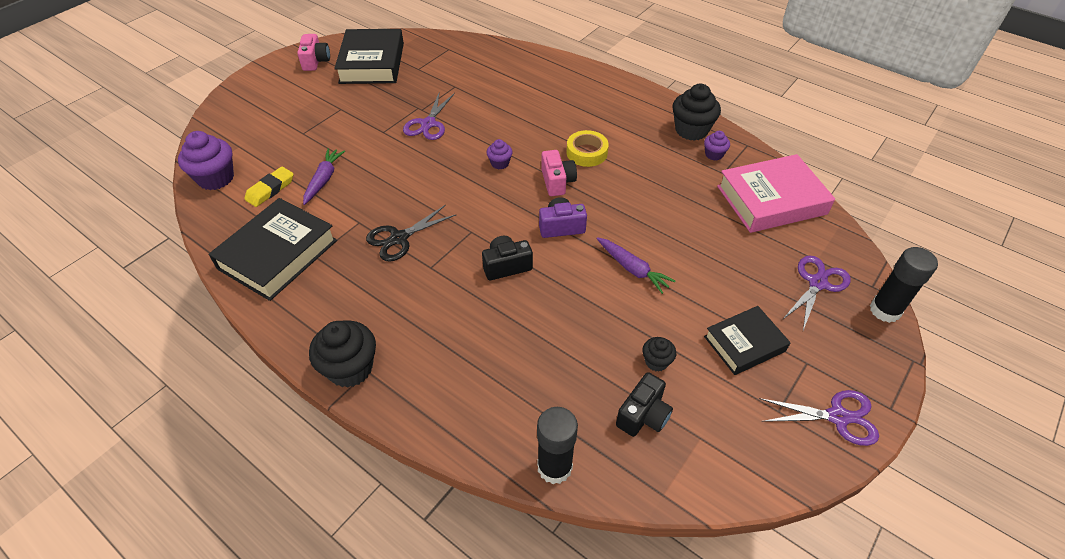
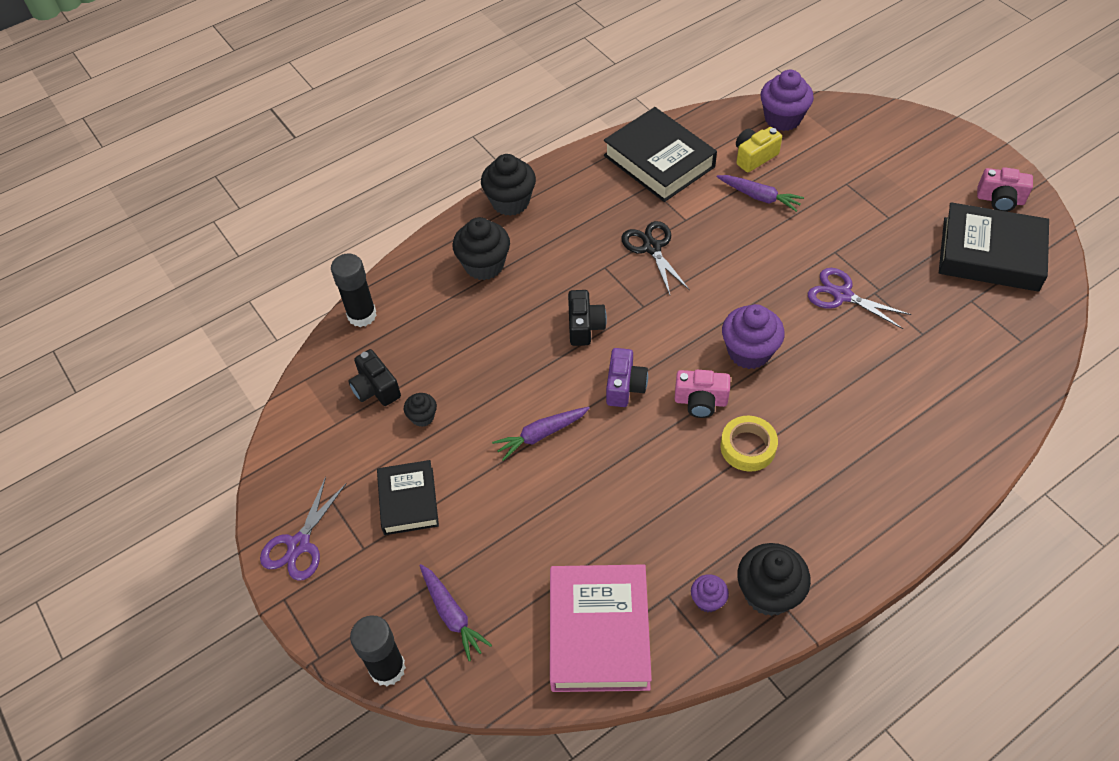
camera: 110 degrees right, 5 degrees up
yellow eraser [244,167,294,207] -> yellow camera [736,127,782,173]
purple cupcake [486,139,513,169] -> purple cupcake [722,304,785,369], size x1.90
purple scissors [782,255,851,330] -> purple carrot [419,564,492,661]
none -> black cupcake [452,217,510,280]

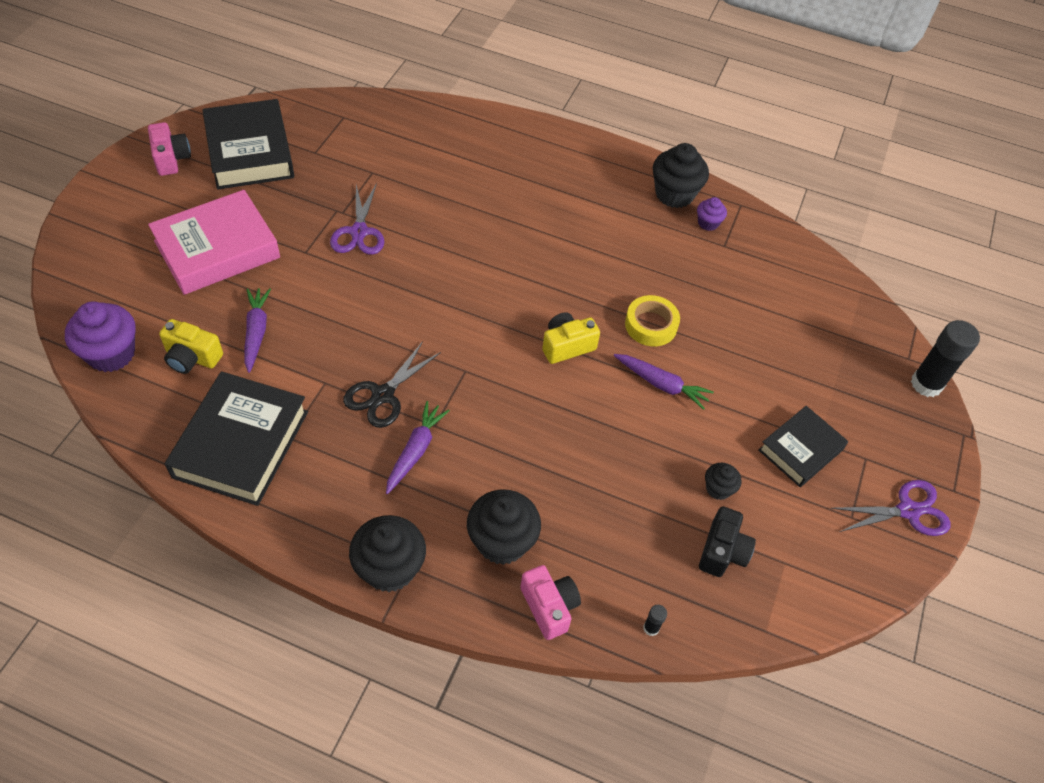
camera: 130 degrees left, 0 degrees up
black glue stick [331,253,377,327] -> black glue stick [643,605,667,636], size x0.43
purple carrot [419,564,492,661] -> purple carrot moved to [386,401,450,494]
pink book [550,564,652,692] -> pink book moved to [148,190,280,295]
black camera [568,290,607,346] -> none
purple camera [606,348,648,407] -> yellow camera [542,312,600,364]
pink camera [675,370,730,418] -> pink camera moved to [520,565,581,640]
yellow tape [720,416,778,472] -> yellow tape moved to [625,295,680,346]
purple cupcake [722,304,785,369] -> none

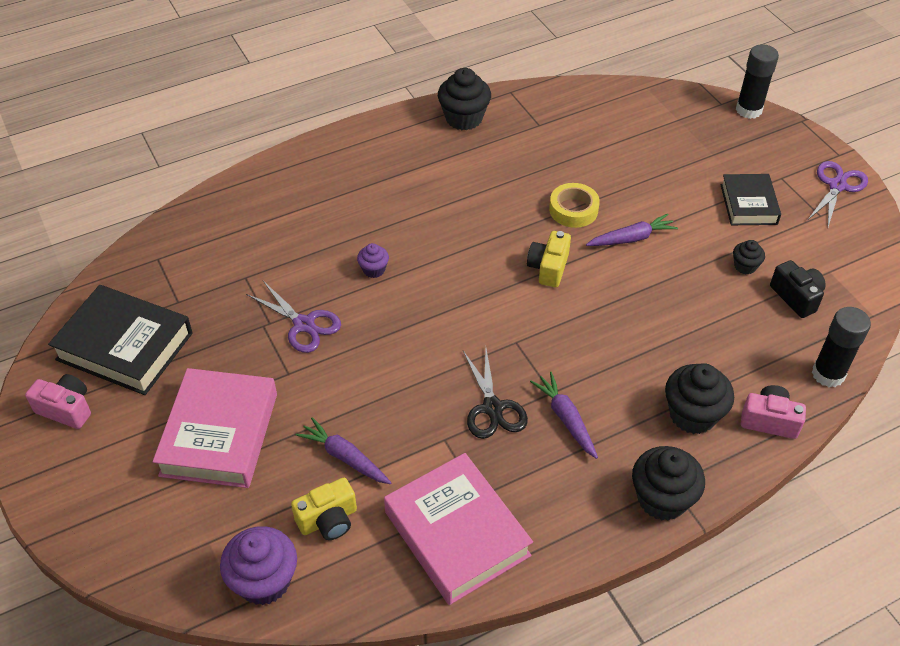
camera: 45 degrees left, 5 degrees down
black book [165,371,308,506] -> pink book [384,453,533,605]
black glue stick [643,605,667,636] -> black glue stick [812,307,871,387], size x2.33
purple cupcake [697,197,727,231] -> purple cupcake moved to [357,243,389,278]

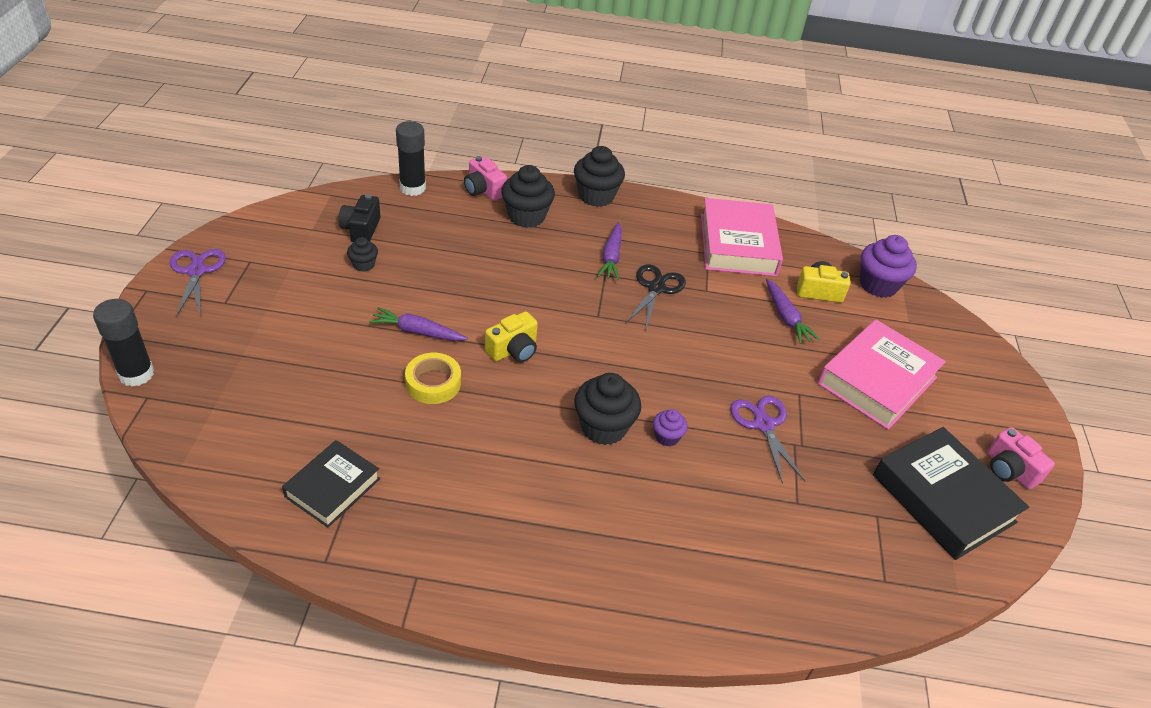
camera: 150 degrees left, 5 degrees down
black cupcake [438,68,491,130] -> black cupcake moved to [574,373,641,445]
black book [721,174,781,225] -> black book moved to [282,440,380,528]
purple scissors [808,161,868,227] -> purple scissors turned 105 degrees clockwise [170,249,226,317]

